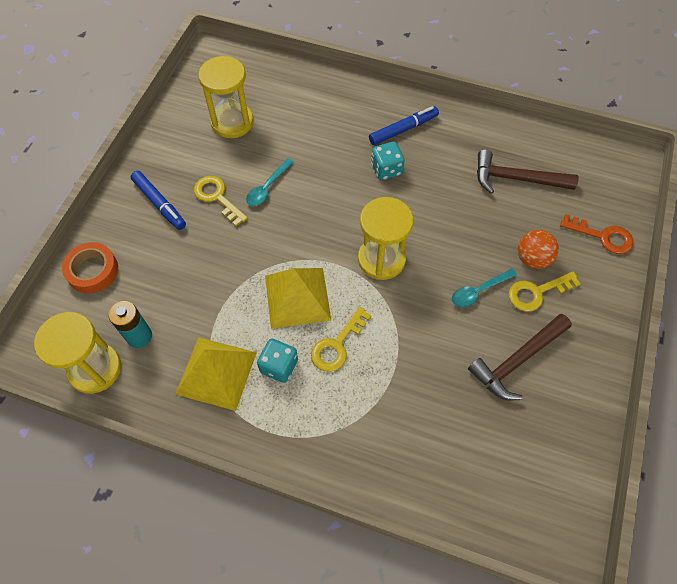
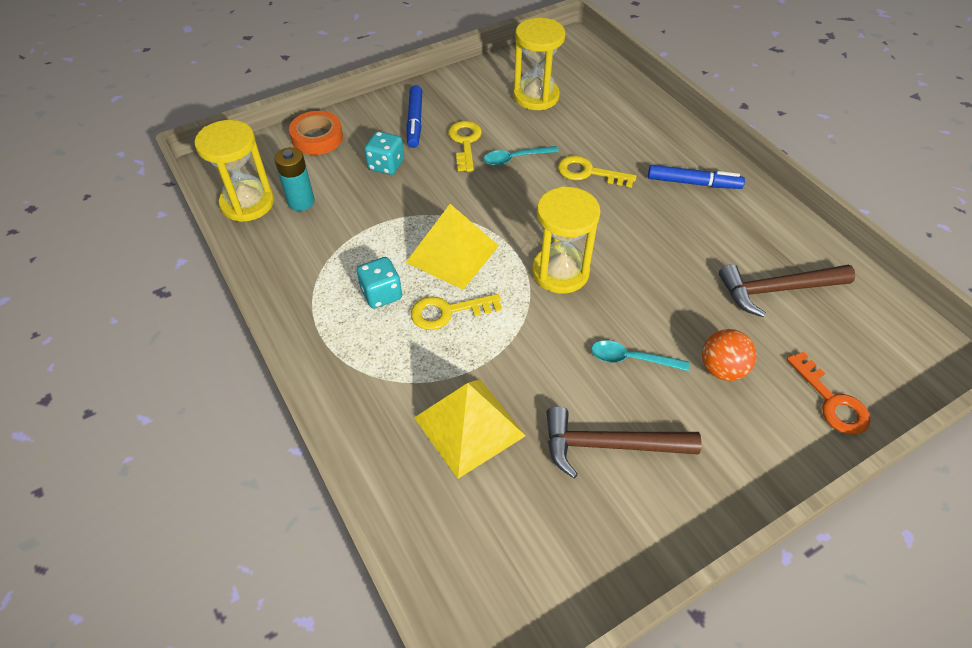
camera: 40 degrees right, 10 degrees down
yellow pyramid [175,337,257,411] -> yellow pyramid moved to [414,379,526,479]
turquoise dice [371,142,405,180] -> turquoise dice moved to [364,131,404,175]
brown hammer [477,149,578,194] -> brown hammer turned 60 degrees counterclockwise [719,264,855,317]
yellow key [509,271,580,312] -> yellow key moved to [558,155,636,188]

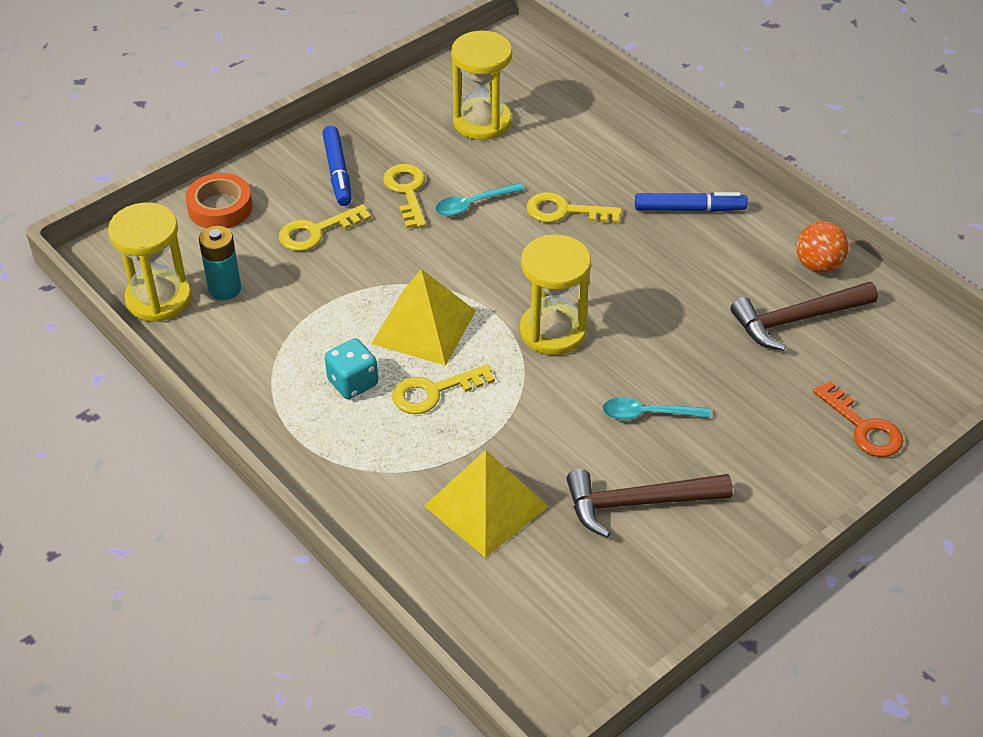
camera: 10 degrees left, 5 degrees down
turquoise dice [364,131,404,175] -> yellow key [279,204,371,251]
orange ball [702,329,757,381] -> orange ball moved to [796,221,849,273]

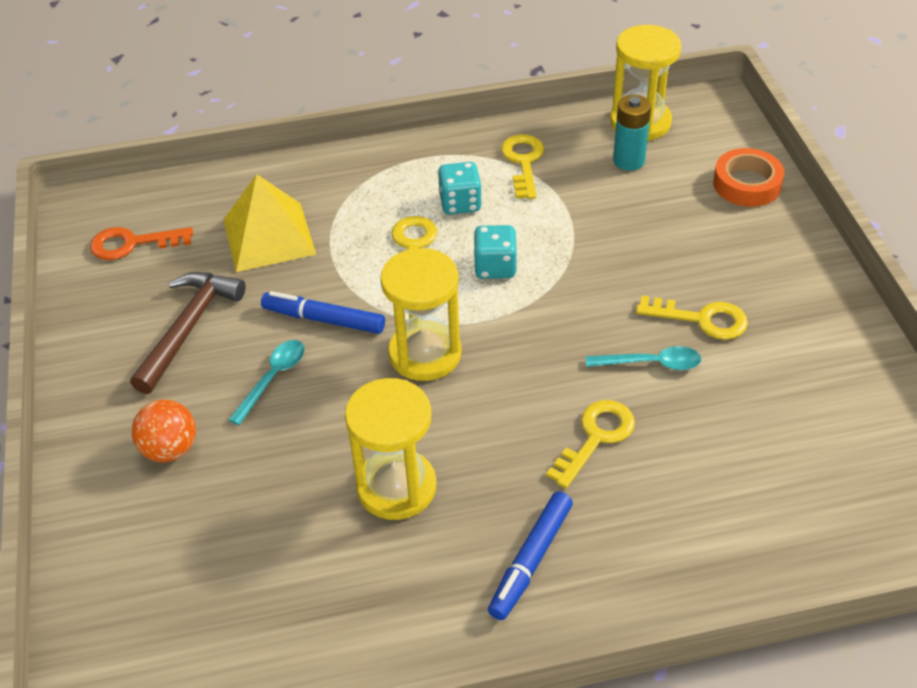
camera: 120 degrees right, 0 degrees up
yellow key [279,204,371,251] -> yellow key moved to [501,134,544,199]
blue marker [322,126,351,206] -> blue marker moved to [261,291,385,334]
yellow pyramid [371,269,476,366] -> turquoise dice [474,225,517,279]
turquoise spoon [435,183,524,216] -> turquoise spoon turned 90 degrees clockwise [586,346,701,370]
yellow hourglass [451,31,512,140] -> yellow hourglass moved to [345,378,437,520]
brown hammer [730,282,878,351] -> none
orange ball [796,221,849,273] -> orange ball moved to [132,400,196,462]
orange key [813,381,903,457] -> orange key moved to [90,227,193,260]

